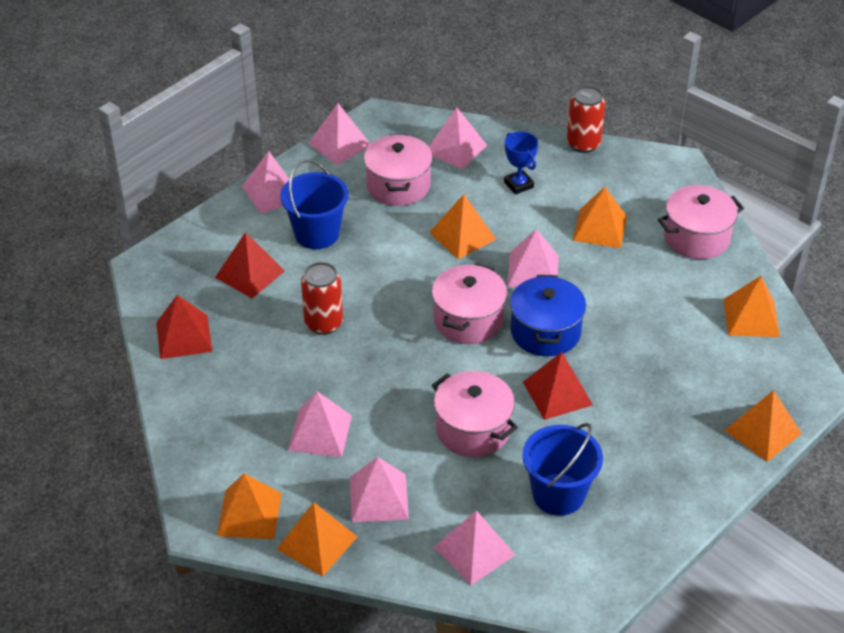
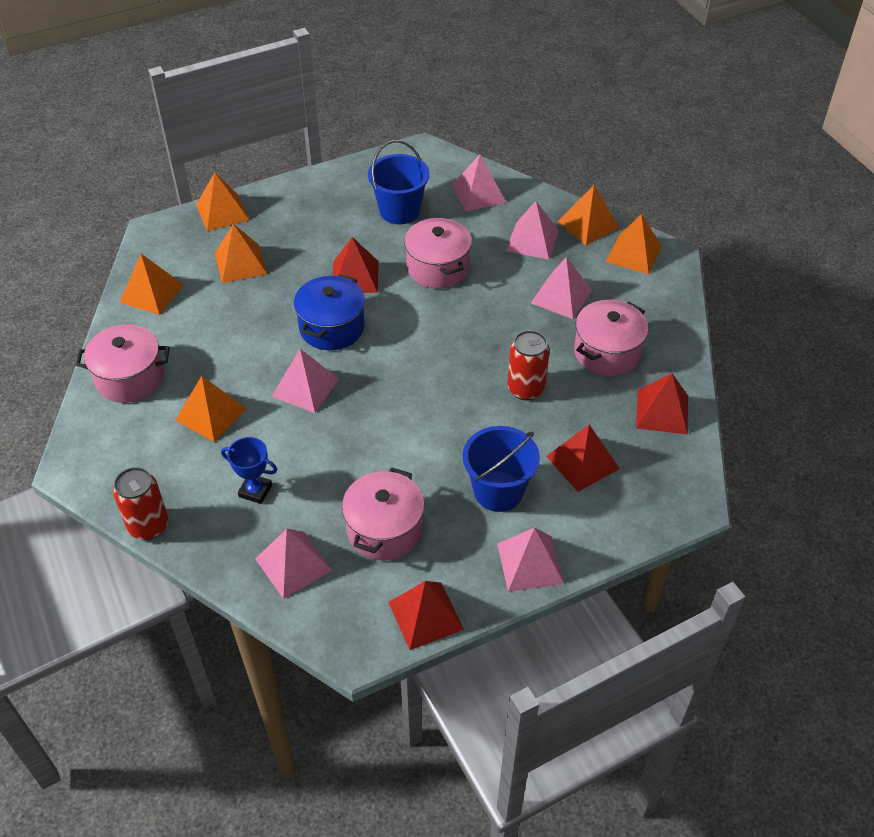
camera: 160 degrees left, 5 degrees up
pink pyramid [308,103,370,165] -> red pyramid [389,581,464,650]
orange pyramid [429,194,496,259] -> orange pyramid moved to [215,224,267,283]
pink pot [432,263,507,344] -> pink pot moved to [574,300,648,376]
blue trophy [504,131,538,195] -> blue trophy turned 60 degrees counterclockwise [221,437,278,504]

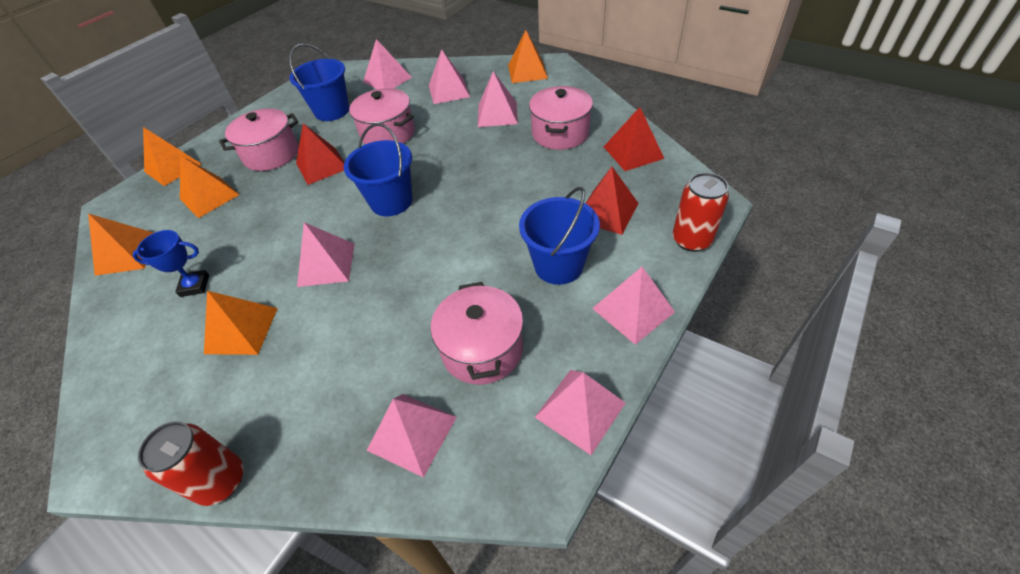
camera: 25 degrees left, 0 degrees up
pink pot [76,324,170,403] -> pink pot moved to [219,109,298,171]
blue trophy [221,437,278,504] -> blue trophy moved to [132,230,209,297]
blue pot [294,274,365,350] -> none
red pyramid [389,581,464,650] -> pink pyramid [535,370,625,455]
red can [507,330,550,400] -> red can moved to [673,172,729,252]
orange pyramid [558,185,619,245] -> none
none -> blue bucket [344,123,412,216]

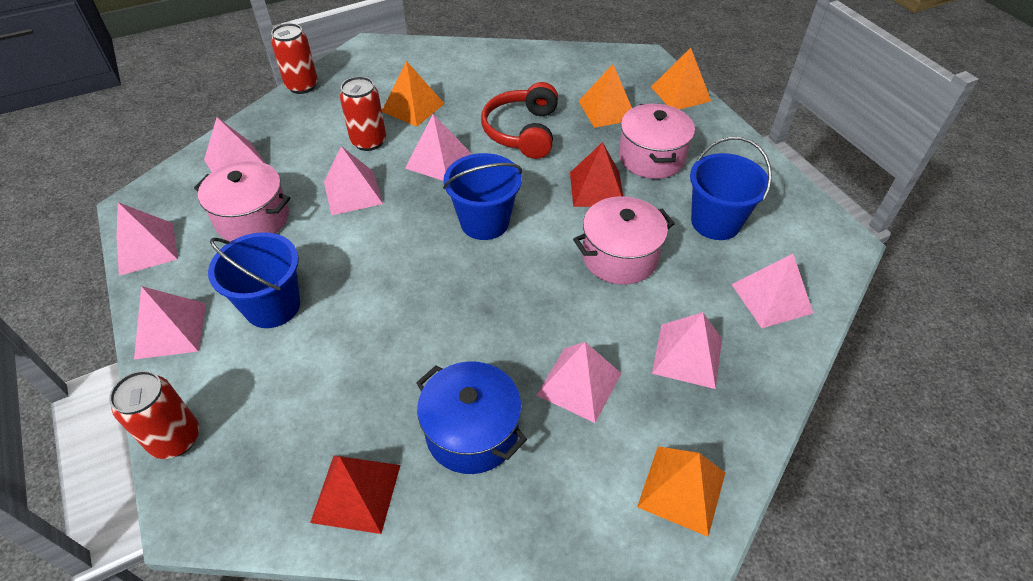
camera: 115 degrees right, 0 degrees up
orange pyramid [88,214,153,276] -> none
blue trophy [132,230,209,297] -> none
pink pot [529,86,593,150] -> blue pot [416,361,527,474]
red pyramid [586,167,638,235] -> none
none -> pink pyramid [324,146,383,216]
none -> red can [340,76,386,151]
none -> red headphones [481,82,558,159]

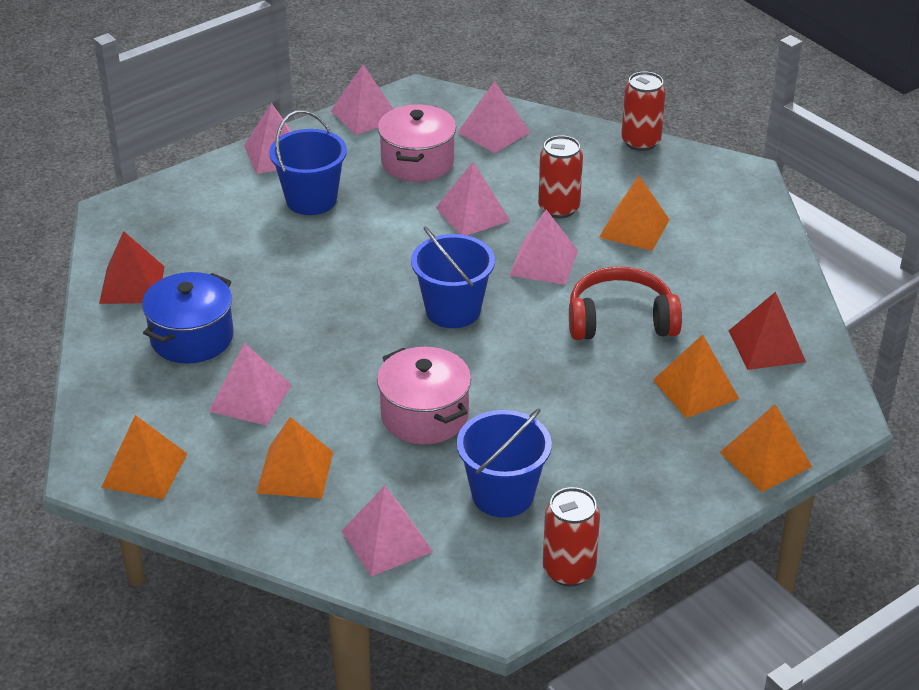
camera: 80 degrees right, 10 degrees down
red can [109,371,199,459] -> red can moved to [543,487,600,587]
red pyramid [570,142,623,207] -> red pyramid moved to [729,292,806,370]
pink pot [619,104,695,179] -> none
pink pyramid [652,312,722,389] -> orange pyramid [256,417,333,499]

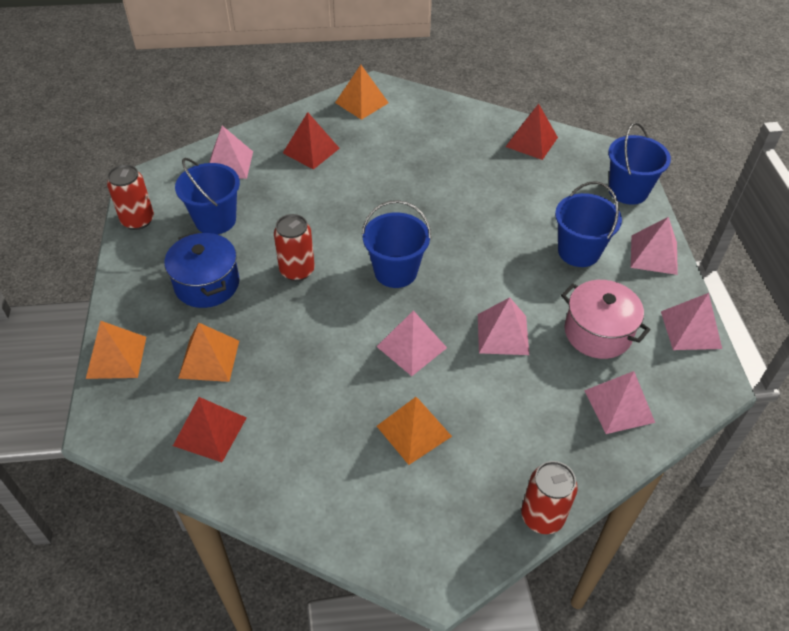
camera: 120 degrees right, 10 degrees up
blue pot [142,272,234,364] -> blue pot moved to [164,232,239,308]
pink pyramid [209,343,291,426] -> none
orange pyramid [256,417,333,499] -> red pyramid [283,112,340,170]
pink pot [377,347,471,445] -> none
red can [538,135,583,218] -> red can moved to [274,214,315,281]
red headphones [569,267,682,340] -> none
none -> blue bucket [608,122,671,205]

